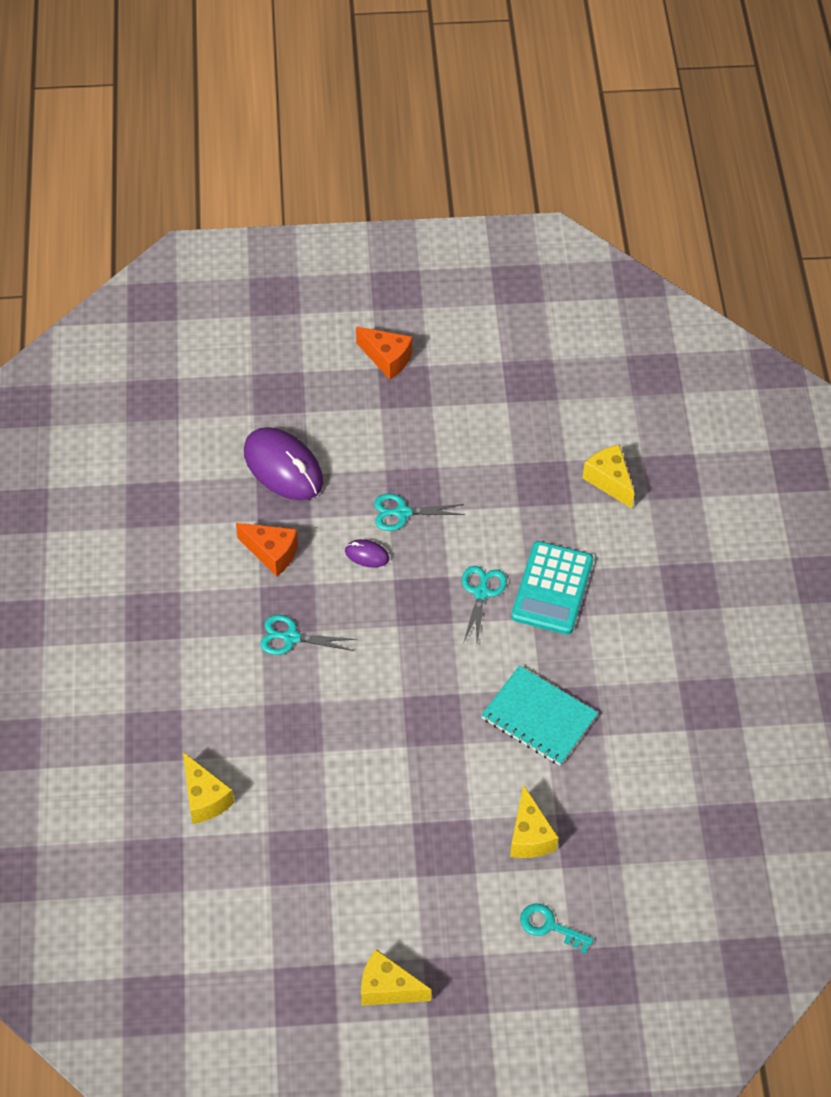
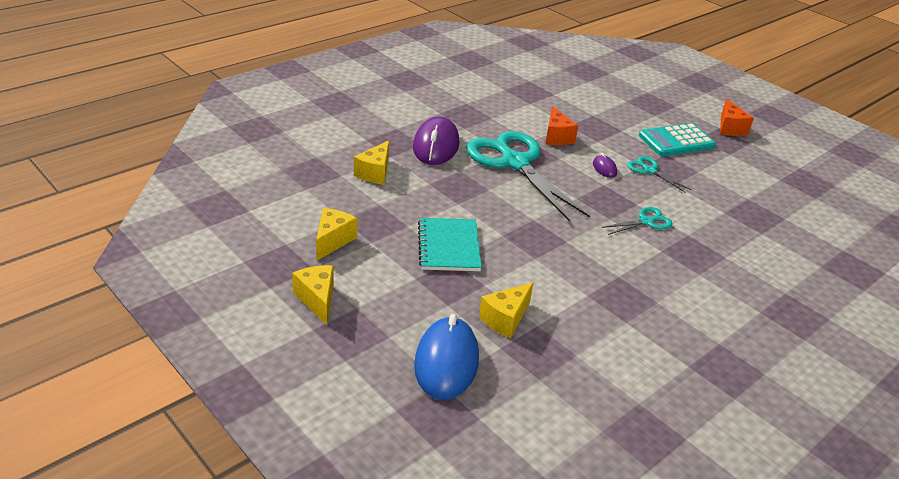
camera: 50 degrees right, 20 degrees down
purple mouse [244,427,323,500] -> purple mouse moved to [413,116,460,165]
turquoise scissors [260,615,356,655] -> turquoise scissors [466,131,590,222], size x2.30
turquoise notebook [481,665,598,766] -> turquoise notebook moved to [418,218,482,271]
turquoise calculator [511,541,593,635] -> turquoise calculator moved to [639,123,716,156]
turquoise key [520,903,594,954] -> blue mouse [414,314,479,400]
yellow cheese [583,445,635,508] -> yellow cheese moved to [316,208,357,260]

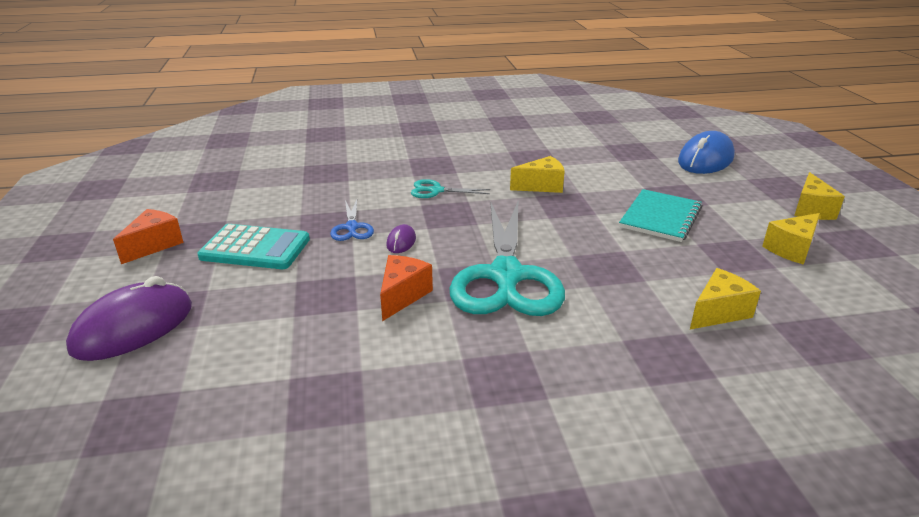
camera: 145 degrees left, 5 degrees down
purple mouse [413,116,460,165] -> purple mouse moved to [66,276,192,361]
yellow cheese [479,282,533,338] -> yellow cheese moved to [510,156,565,193]
turquoise scissors [627,156,691,192] -> blue scissors [330,199,374,241]

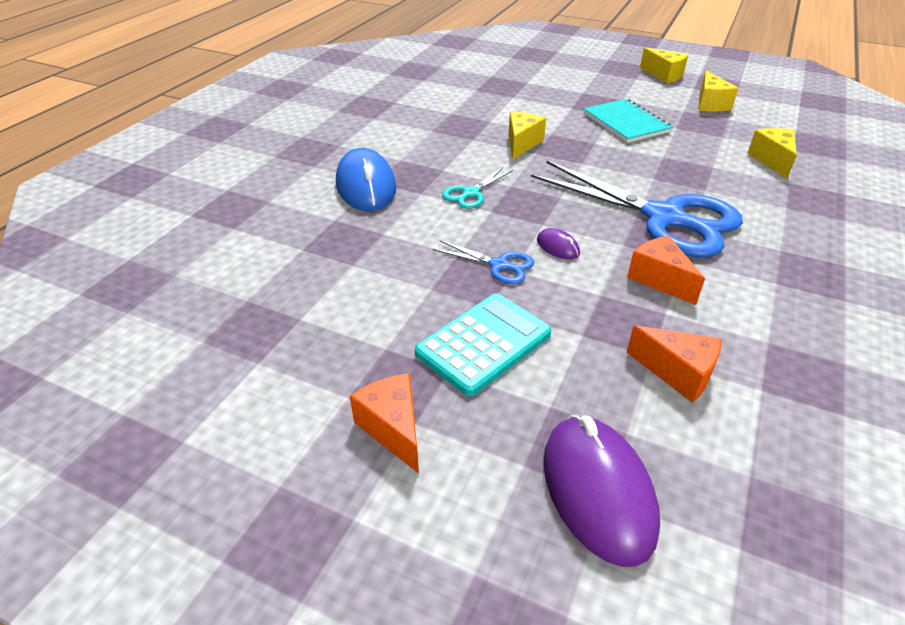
camera: 55 degrees left, 10 degrees up
turquoise scissors [449,199,565,316] -> blue scissors [531,161,743,258]
blue mouse [678,131,735,174] -> blue mouse moved to [336,148,396,211]
none -> orange cheese [626,326,721,403]

